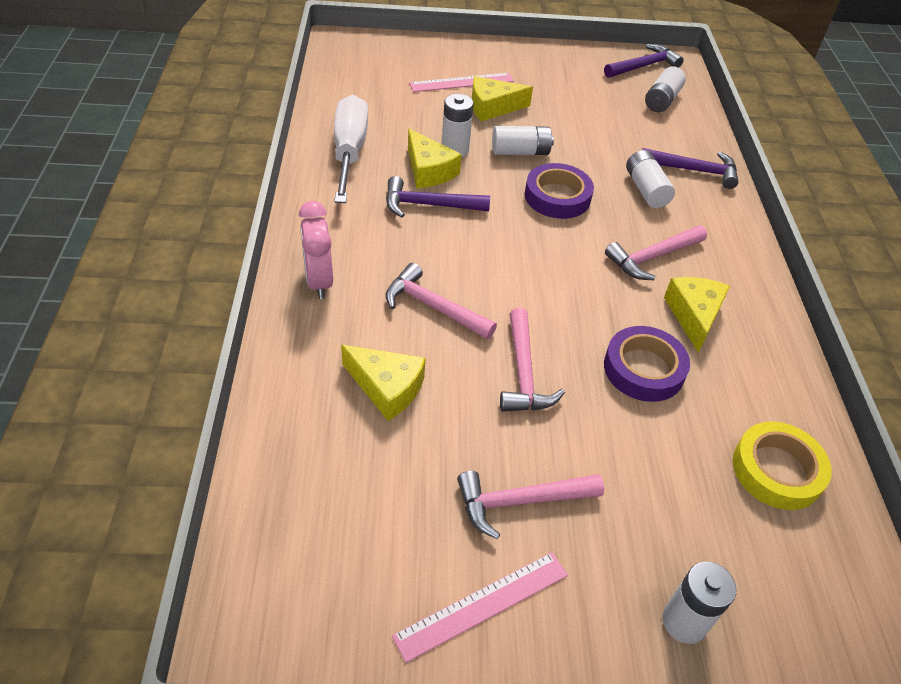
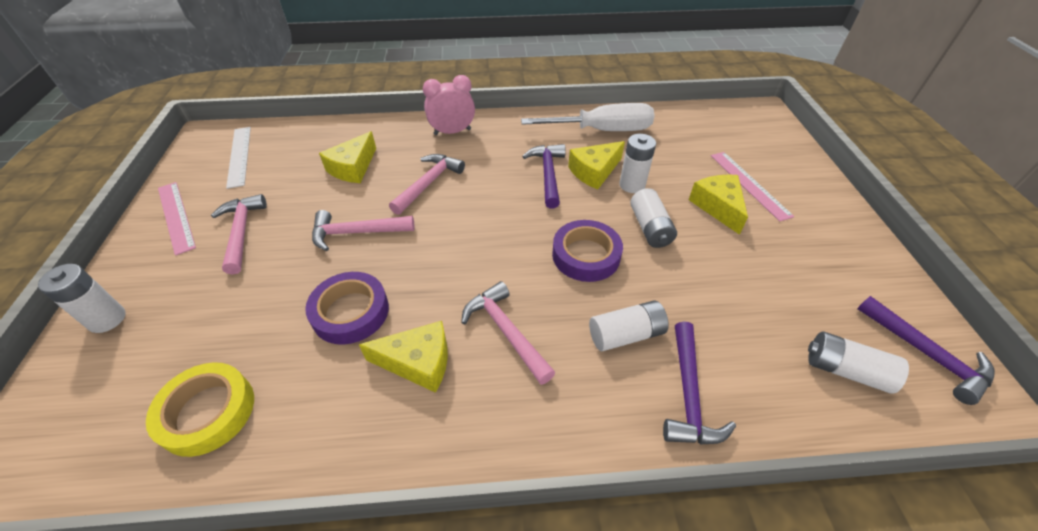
camera: 90 degrees right, 0 degrees up
none -> white ruler [226,127,251,189]

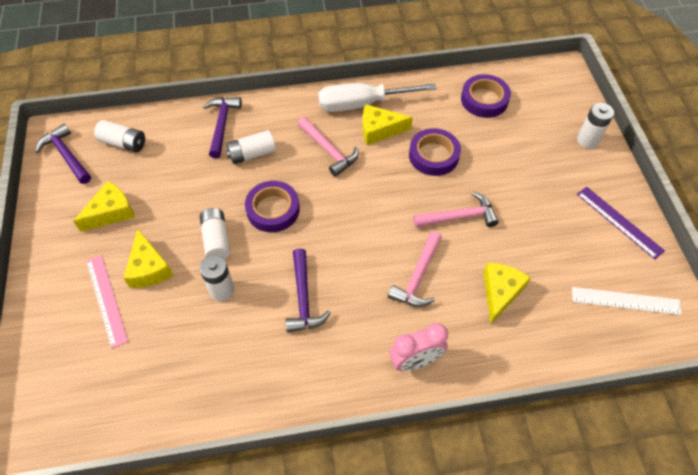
camera: 175 degrees right, 10 degrees up
yellow tape [146,362,254,457] -> purple tape [461,74,511,118]
pink ruler [158,182,196,256] -> purple ruler [577,187,665,259]
pink hammer [211,194,267,275] -> none
white ruler [226,127,251,189] -> white ruler turned 60 degrees counterclockwise [572,287,682,315]
white screwdriver [521,103,655,131] -> white screwdriver moved to [318,83,437,112]
yellow cheese [568,141,625,190] -> yellow cheese moved to [73,181,135,232]

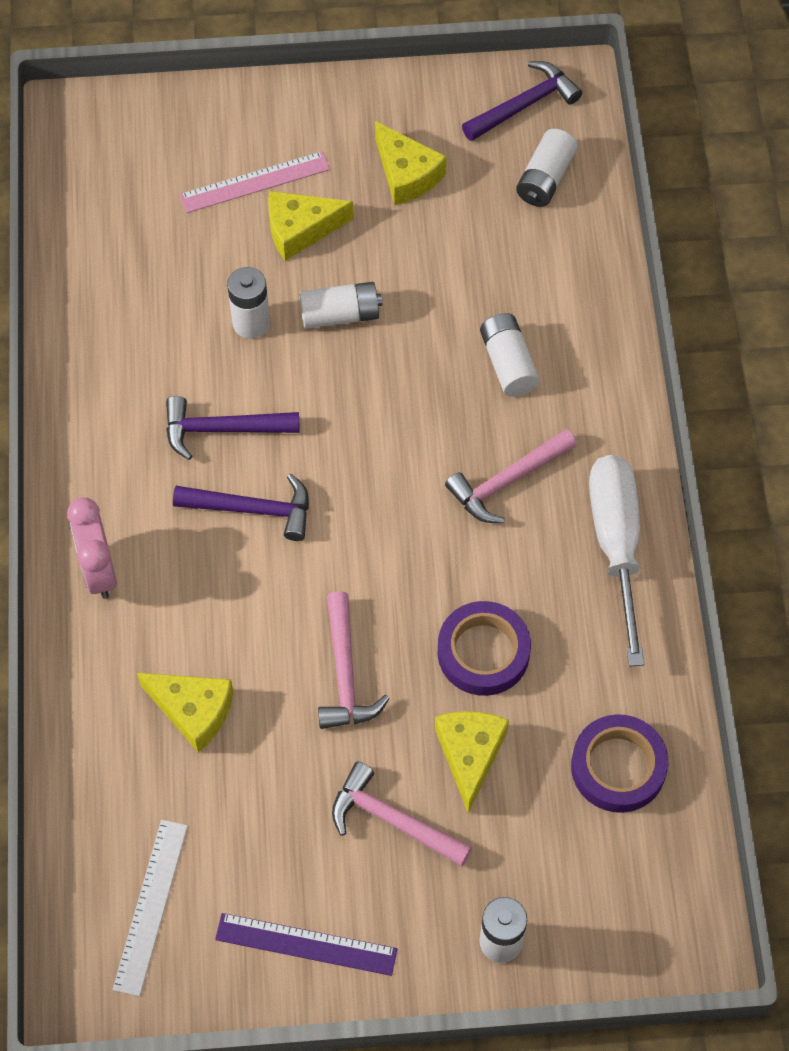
camera: 95 degrees right, 5 degrees up
purple hammer [203,97,242,158] -> purple hammer moved to [173,474,309,541]
purple tape [245,181,300,232] -> none
yellow cheese [362,105,413,145] -> yellow cheese moved to [435,711,509,813]
pink hammer [388,231,442,307] -> pink hammer moved to [332,761,472,866]
purple ruler [577,187,665,259] -> purple ruler turned 45 degrees clockwise [215,913,397,976]

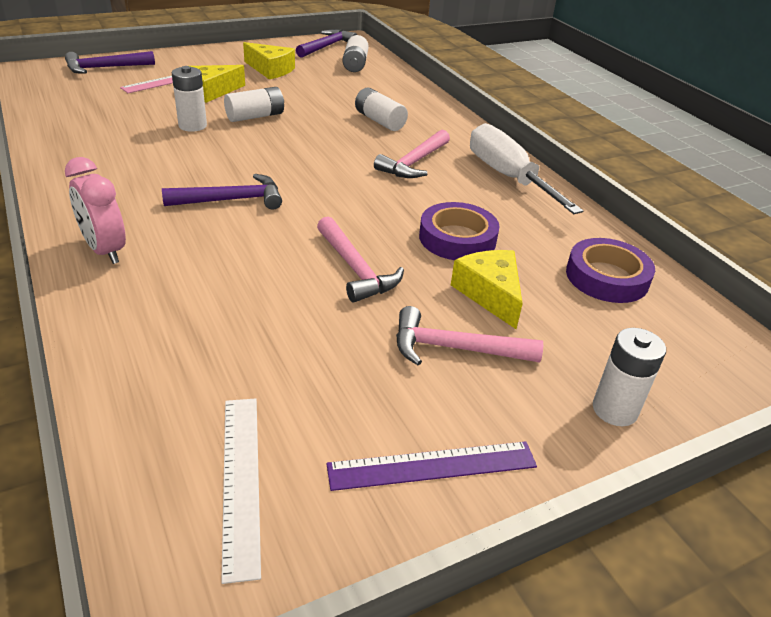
camera: 25 degrees left, 25 degrees down
yellow cheese [137,673,234,753] -> none
purple hammer [166,396,299,460] -> purple hammer moved to [65,51,155,74]

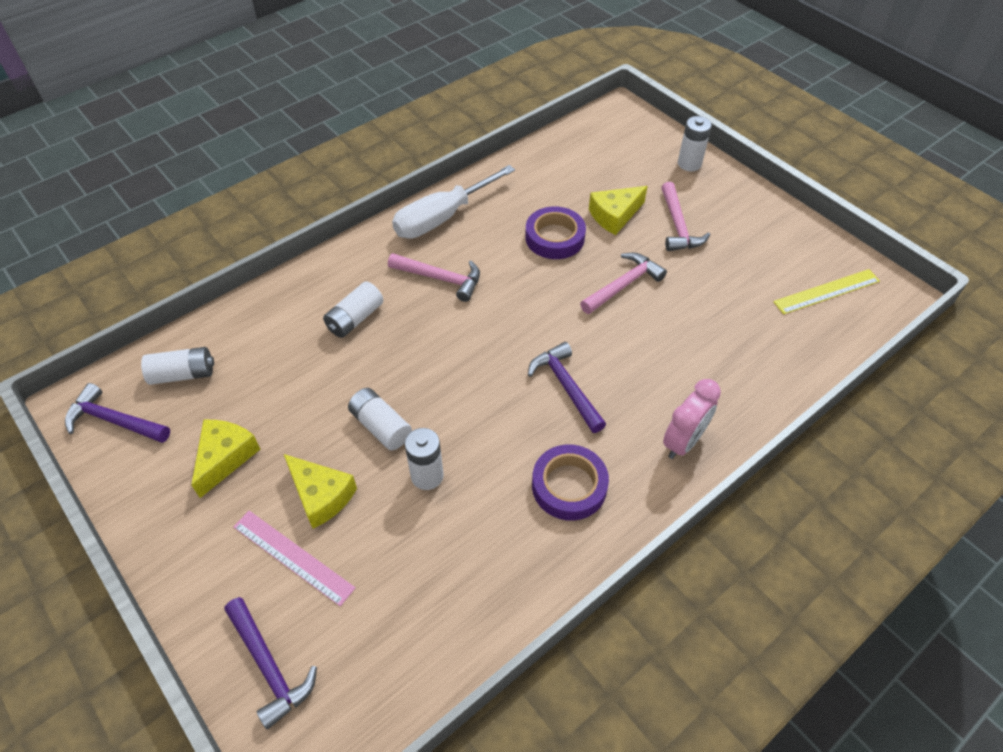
camera: 100 degrees left, 15 degrees up
white ruler [221,398,261,584] -> yellow ruler [773,269,880,314]
purple ruler [327,441,537,491] -> none
purple tape [566,238,655,303] -> purple tape moved to [532,444,609,521]

